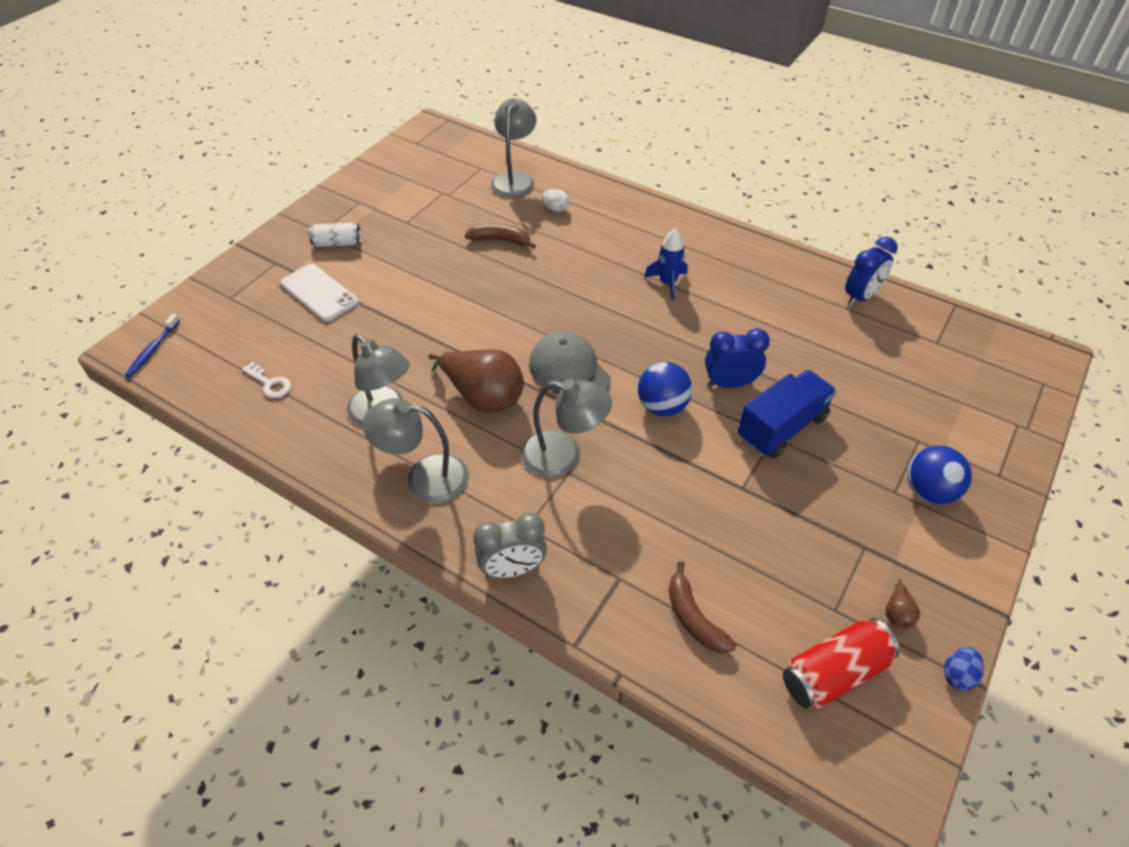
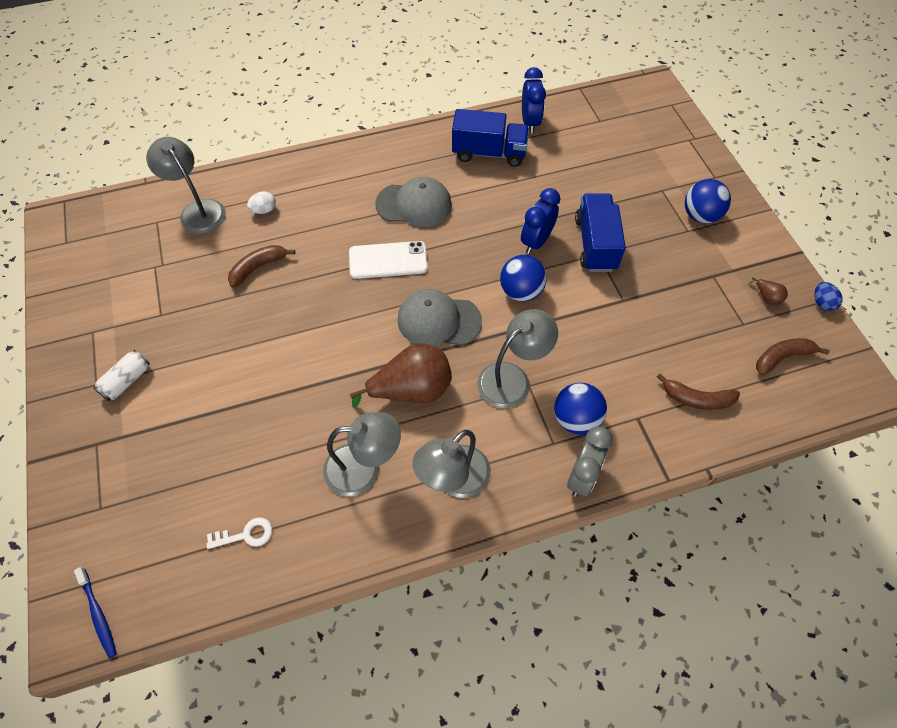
camera: 50 degrees left, 10 degrees up
white phone [280,264,359,322] -> white phone moved to [349,241,428,279]
blue rocket [644,229,688,300] -> grey cap [375,177,452,227]
red can [783,619,899,709] -> brown banana [756,338,830,376]
none -> blue truck [452,109,529,167]
none -> blue ball [554,383,607,435]

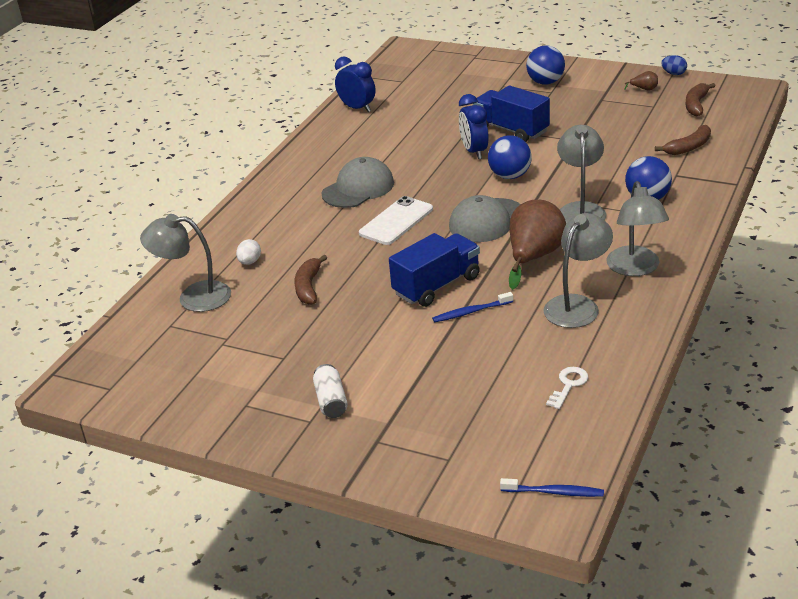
camera: 45 degrees left, 25 degrees down
blue truck [452,109,529,167] -> blue truck moved to [389,233,480,307]
grey clock [567,426,612,497] -> none
none -> blue toothbrush [432,292,513,322]

